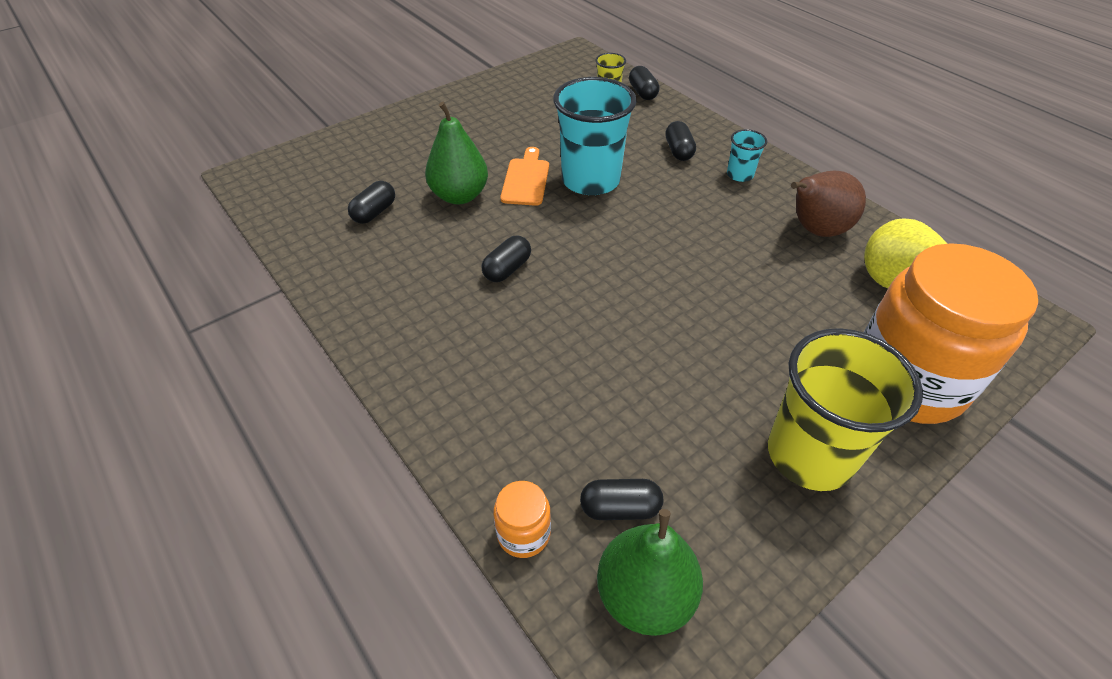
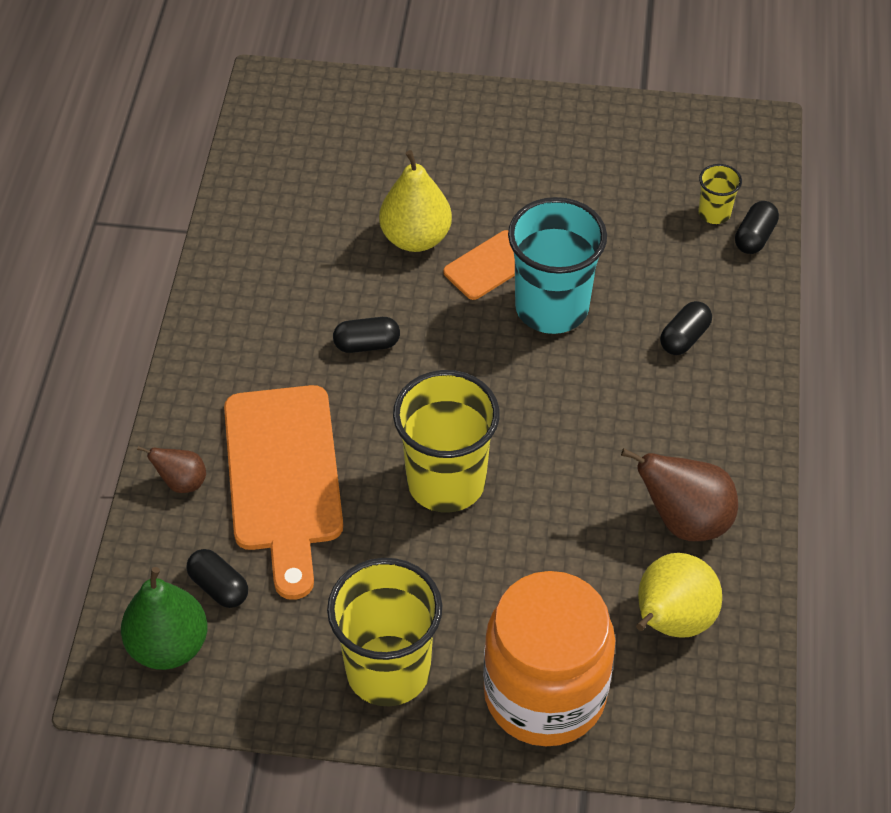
camera: 45 degrees right, 5 degrees up
black capsule [348,181,395,224] -> none
green pear [425,102,488,204] -> yellow pear [379,150,452,252]
orange jar [493,481,551,558] -> none
turquoise cup [727,129,767,182] -> none
none -> brown pear [137,446,206,493]
none -> orange cutting board [224,385,343,600]
none -> yellow cup [393,370,500,513]

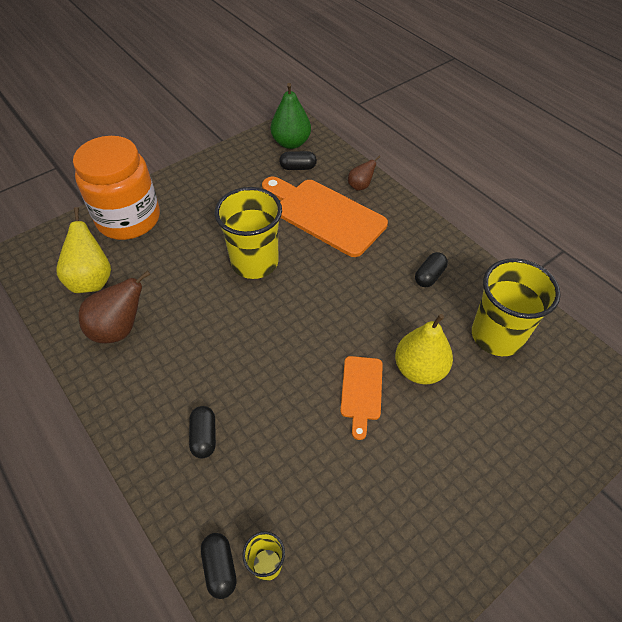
camera: 135 degrees right, 0 degrees up
yellow cup [327,558,442,706] -> yellow cup moved to [472,258,561,356]
black capsule [333,317,400,353] -> black capsule moved to [415,252,448,287]
turquoise cup [508,197,607,334] -> none

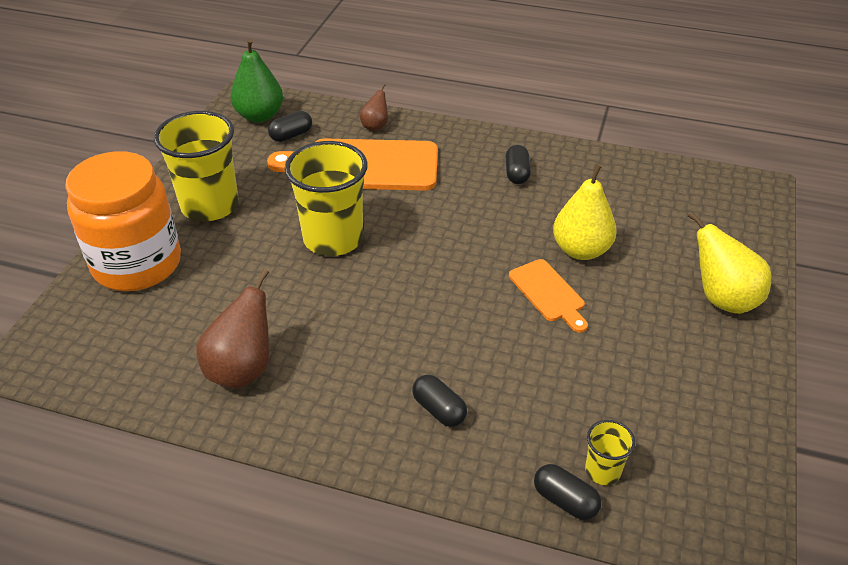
camera: 35 degrees left, 10 degrees down
yellow pear [56,207,111,293] -> yellow pear moved to [688,212,771,314]
yellow cup [472,258,561,356] -> yellow cup moved to [154,111,239,221]

